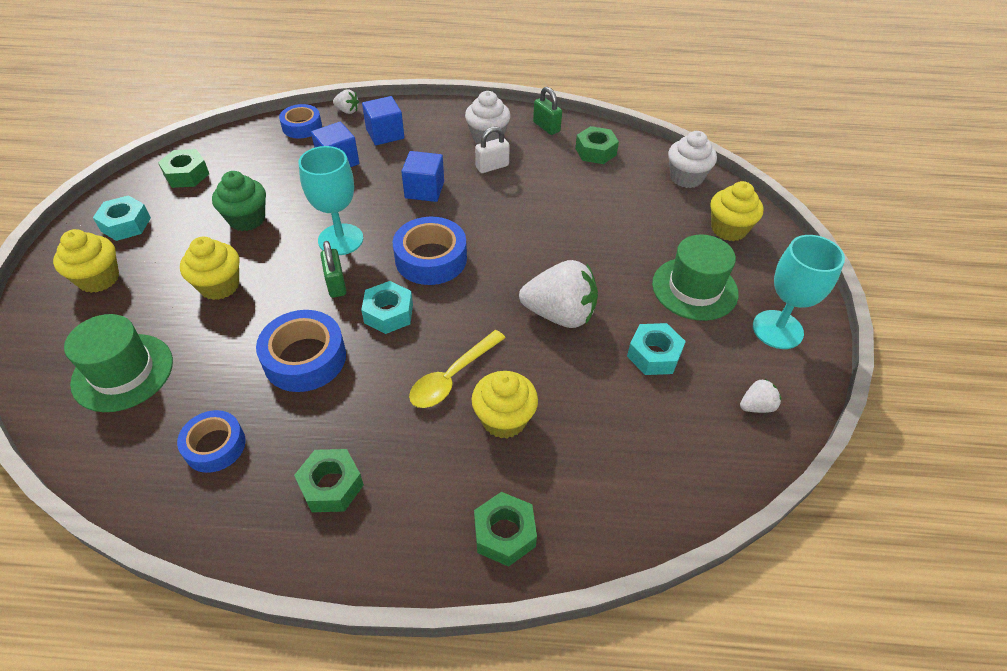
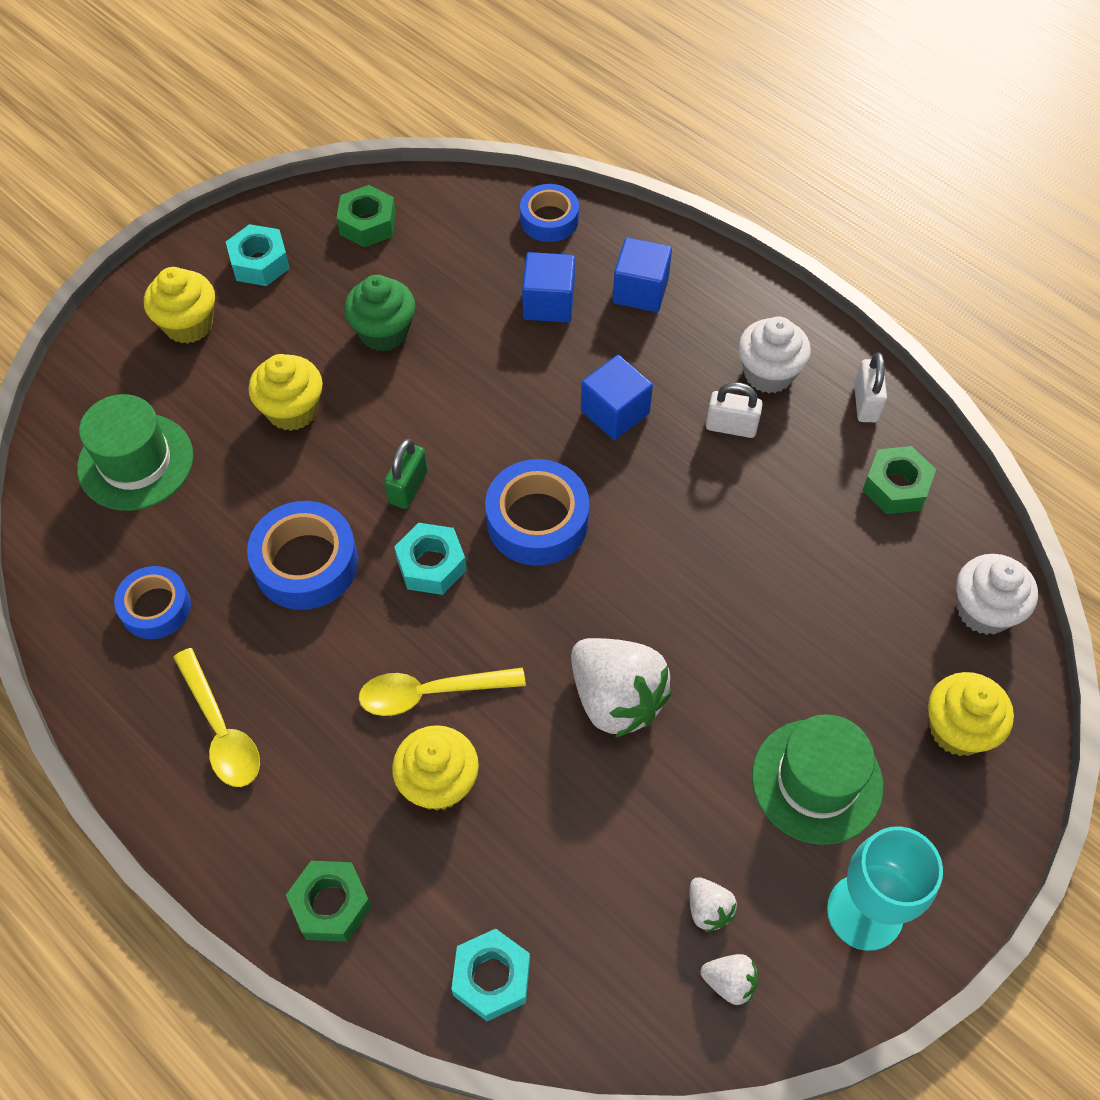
camera: 40 degrees right, 10 degrees up
green nut [294,449,364,512] -> yellow spoon [173,648,260,787]
turquoise goblet [299,146,363,255] -> none
white strawberry [333,89,359,114] -> white strawberry moved to [690,877,737,932]
green padlock [533,87,562,135] -> white padlock [854,353,887,422]
turquoise nut [627,323,686,375] -> turquoise nut moved to [451,929,530,1021]

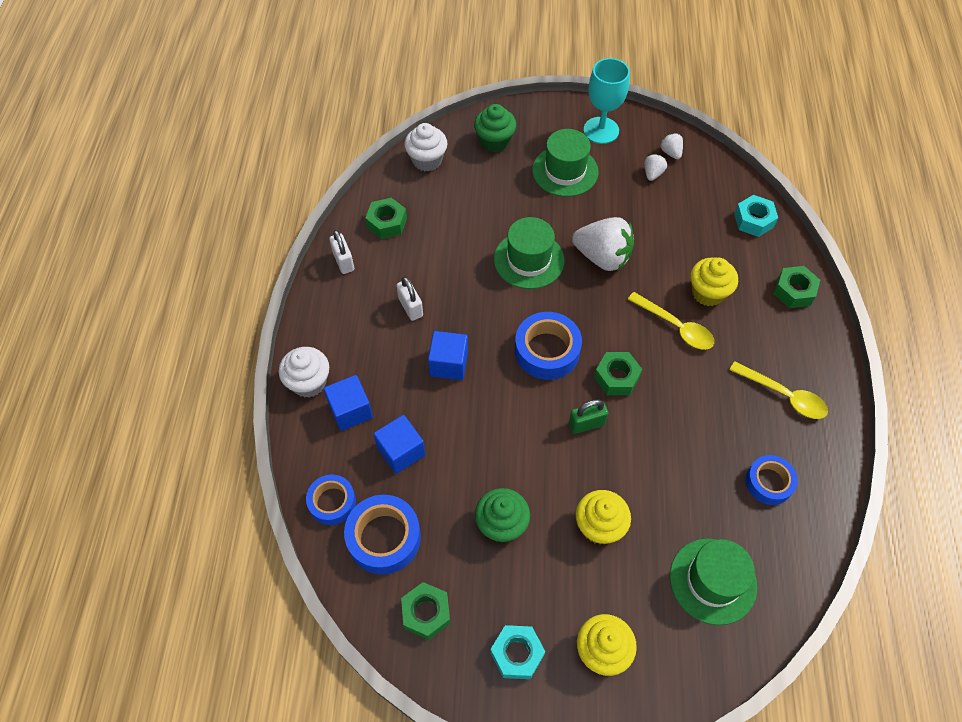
camera: 130 degrees left, 0 degrees up
yellow spoon [173,648,260,787] -> yellow spoon turned 105 degrees clockwise [730,361,828,419]
blue tape [247,501,358,610] -> blue tape moved to [344,495,421,575]
turquoise nut [394,523,467,595] -> green nut [594,352,642,395]
white strawberry [571,638,672,738] -> white strawberry turned 105 degrees clockwise [572,217,634,271]
white cupcake [738,317,811,393] -> white cupcake moved to [279,347,329,398]
white padlock [854,353,887,422] -> white padlock turned 75 degrees counterclockwise [329,230,354,274]
yellow cupcake [928,672,1014,756] -> green cupcake [474,104,516,152]
none -> green hat [494,217,564,289]

